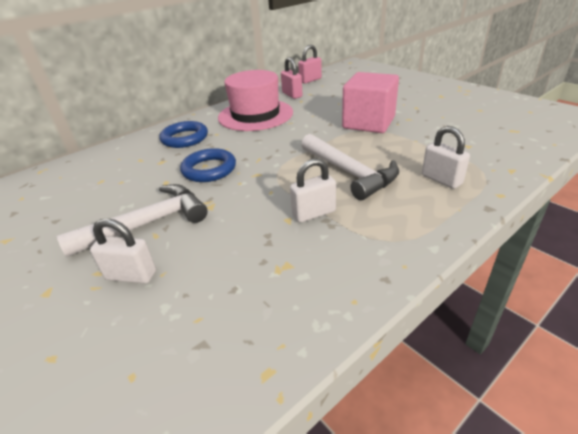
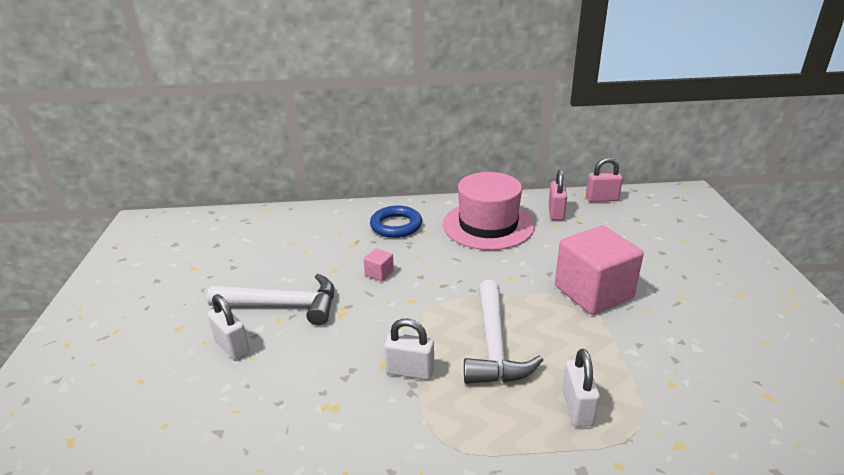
camera: 35 degrees right, 5 degrees down
blue ring [180,148,236,182] -> pink cube [364,248,394,281]

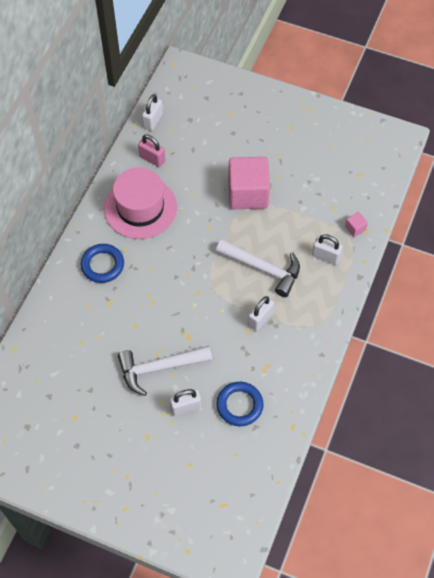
camera: 65 degrees left, 30 degrees up
white hammer [207,274,334,326] -> white hammer turned 135 degrees counterclockwise [118,345,212,396]
pink cube [364,248,394,281] -> pink cube moved to [345,212,368,237]
pink padlock [586,157,623,202] -> white padlock [142,94,163,131]
none -> blue ring [216,382,263,426]

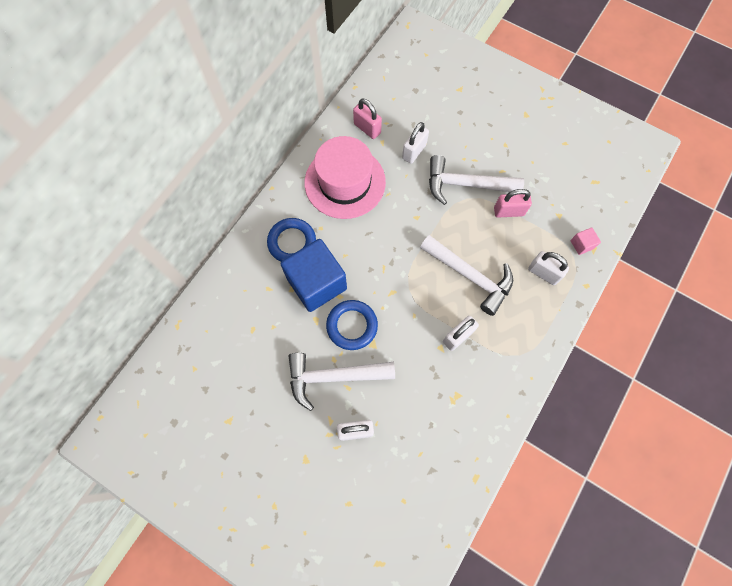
camera: 10 degrees right, 10 degrees up
white padlock [142,94,163,131] -> white padlock moved to [402,122,429,164]
blue ring [216,382,263,426] -> blue ring moved to [326,300,378,350]
pink cube [228,157,270,209] -> white hammer [429,155,524,205]
none -> blue cube [281,239,347,312]
none -> pink padlock [494,189,532,218]

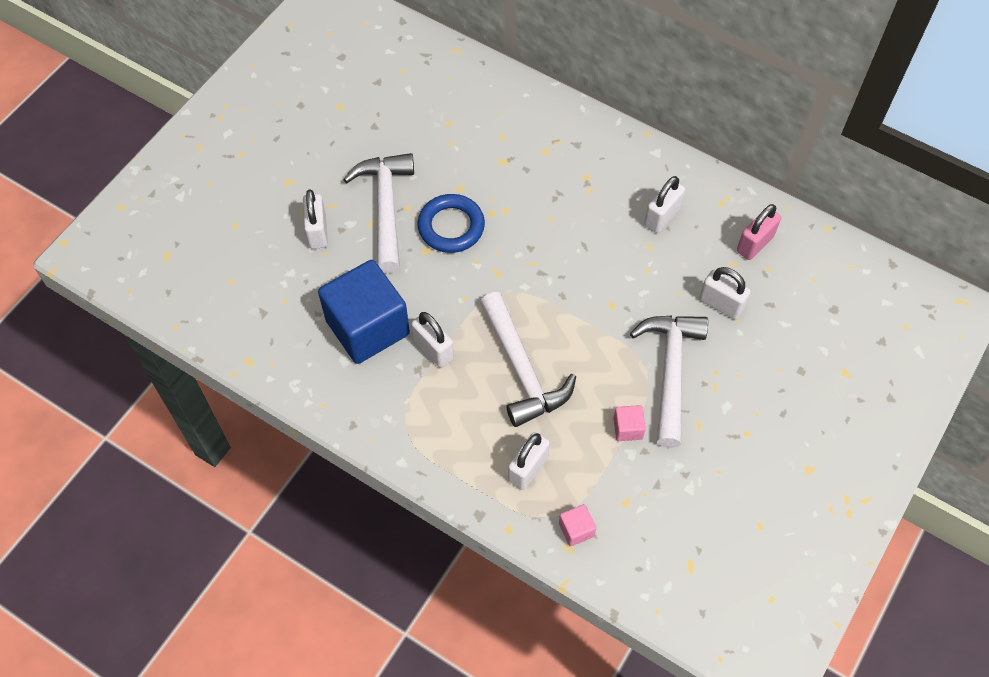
camera: 90 degrees right, 10 degrees down
blue ring [267,218,316,262] -> none
blue cube [281,239,347,312] -> blue cube moved to [318,260,410,364]
pink hat [305,136,386,219] -> white padlock [644,176,685,233]
white hammer [420,235,513,316] -> white hammer turned 60 degrees counterclockwise [480,292,576,427]
pink padlock [494,189,532,218] -> pink cube [613,405,646,441]

